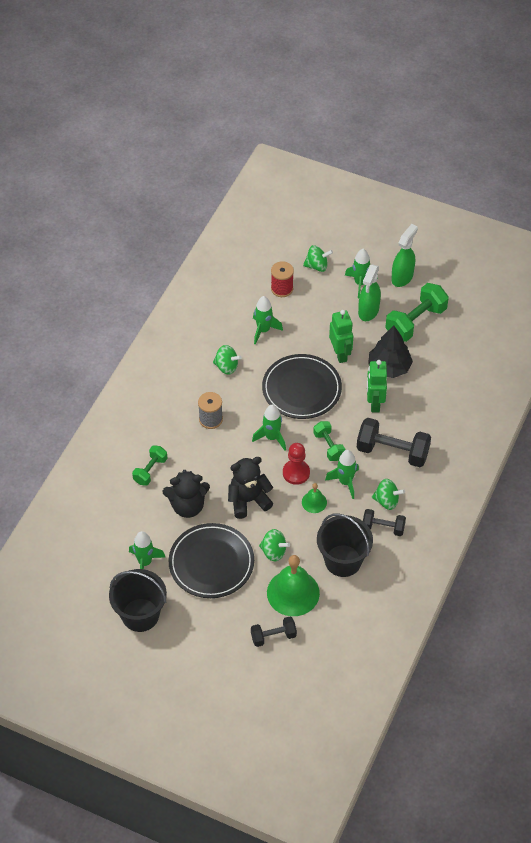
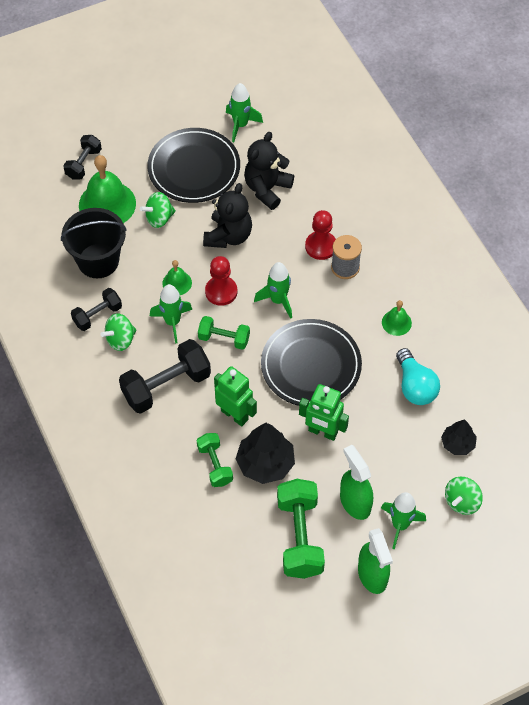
camera: 130 degrees right, 5 degrees up
black bucket [109,569,167,632] -> none
green dumbbell [132,445,168,486] -> green dumbbell moved to [197,433,233,487]
green spinning top [213,345,242,375] -> green bell [382,300,412,336]
green rocket [253,296,283,345] -> turquoise light bulb [396,348,440,405]
red spool [271,261,294,297] -> black tree [441,419,477,455]
none -> red pawn [305,210,336,260]

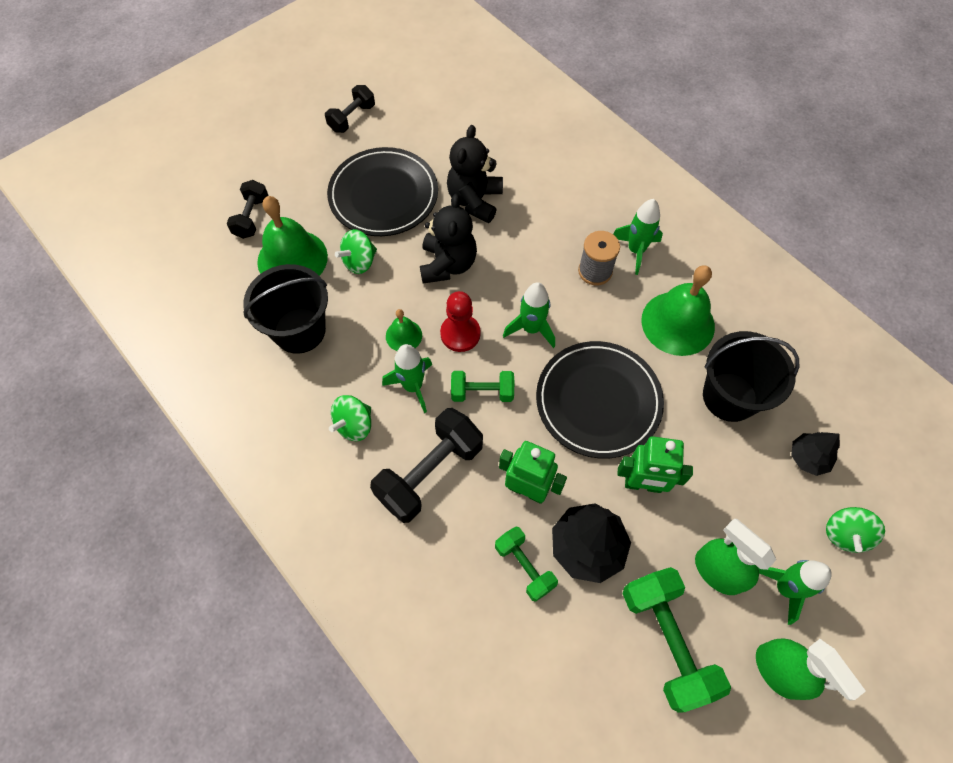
camera: 15 degrees left, 5 degrees up
black dumbbell [71,288,122,331] -> black dumbbell moved to [325,85,375,133]
green rocket [226,83,263,142] -> green rocket moved to [613,199,663,275]
red pawn [305,210,336,260] -> none
green bell [382,300,412,336] -> green bell [641,265,715,356], size x2.01
turquoise light bulb [396,348,440,405] -> black bucket [703,331,799,422]

